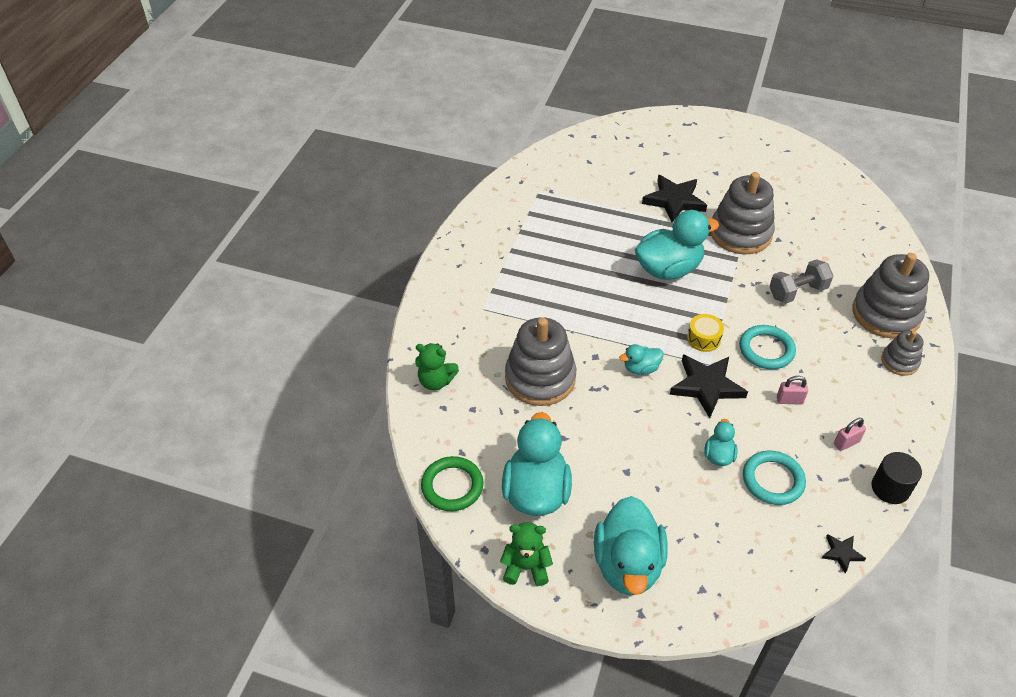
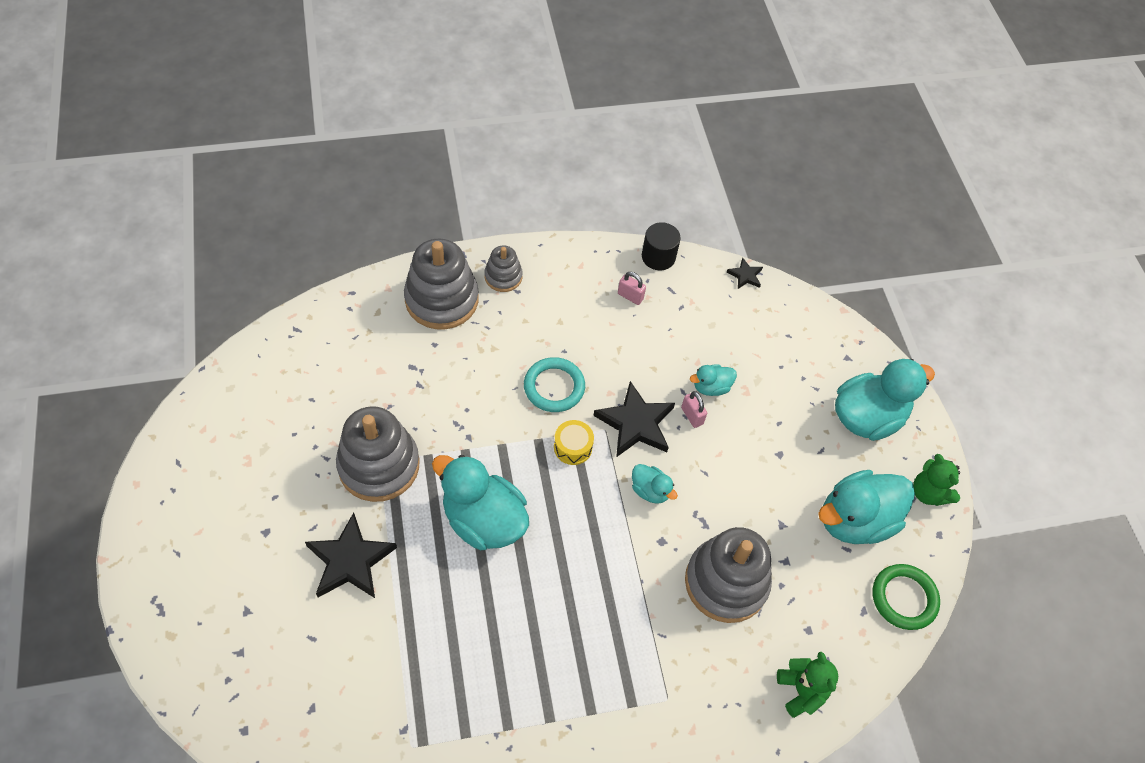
camera: 125 degrees left, 10 degrees up
turquoise ring [743,451,806,505] -> none
grey dumbbell [769,259,833,303] -> none
pink padlock [777,376,808,405] -> pink padlock moved to [681,391,707,428]

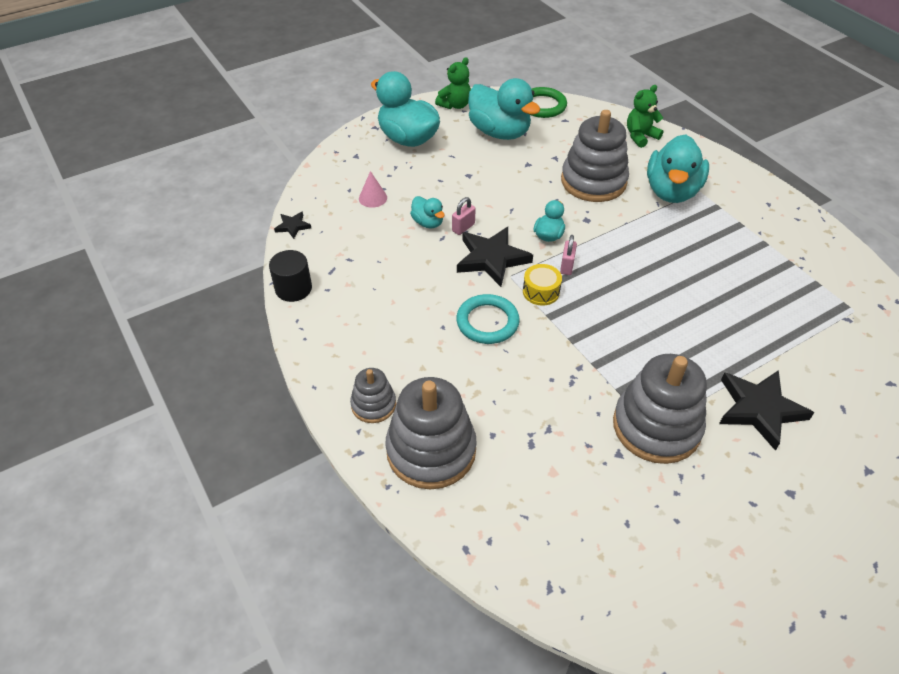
camera: 105 degrees left, 10 degrees down
turquoise duck [432,455,529,550] -> turquoise duck moved to [647,134,709,203]
pink padlock [618,272,646,305] -> pink padlock moved to [560,235,577,275]
none -> pink cone [359,171,387,208]

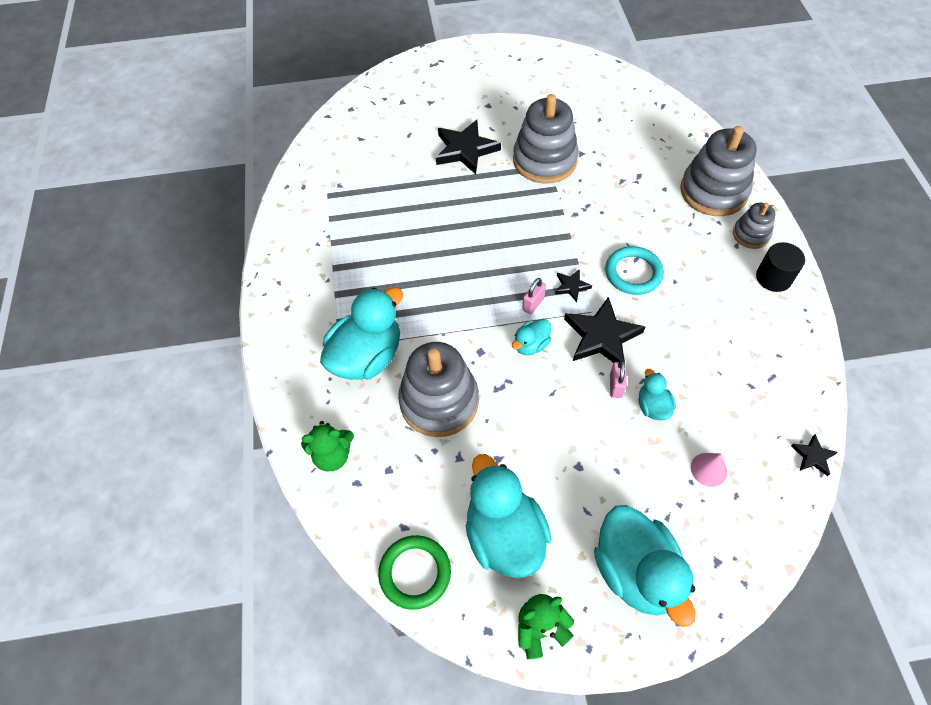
camera: 155 degrees left, 10 degrees up
black cylinder [269,250,312,302] -> black cylinder moved to [756,242,805,292]
pink padlock [452,197,476,235] -> pink padlock turned 60 degrees counterclockwise [610,360,627,398]
yellow drum [523,264,562,306] -> black star [555,269,592,302]

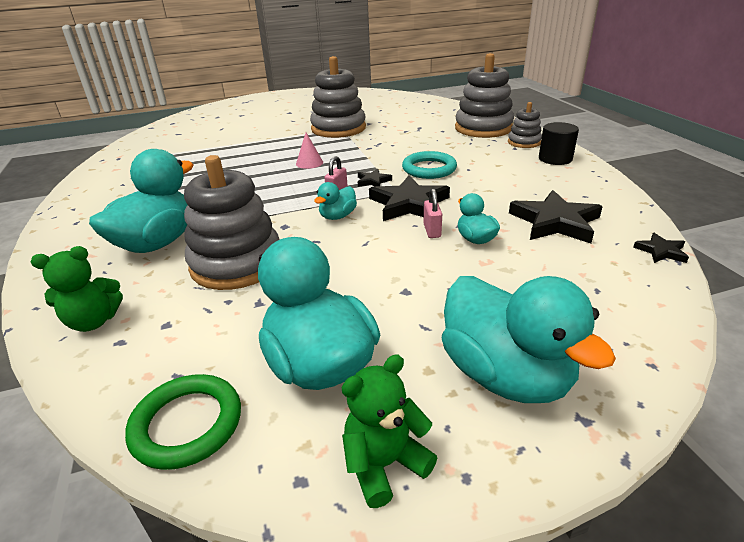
camera: 10 degrees left, 25 degrees down
black star [436,120,501,174] -> black star moved to [509,190,603,243]
pink cone [691,453,727,487] -> pink cone moved to [296,133,323,169]

